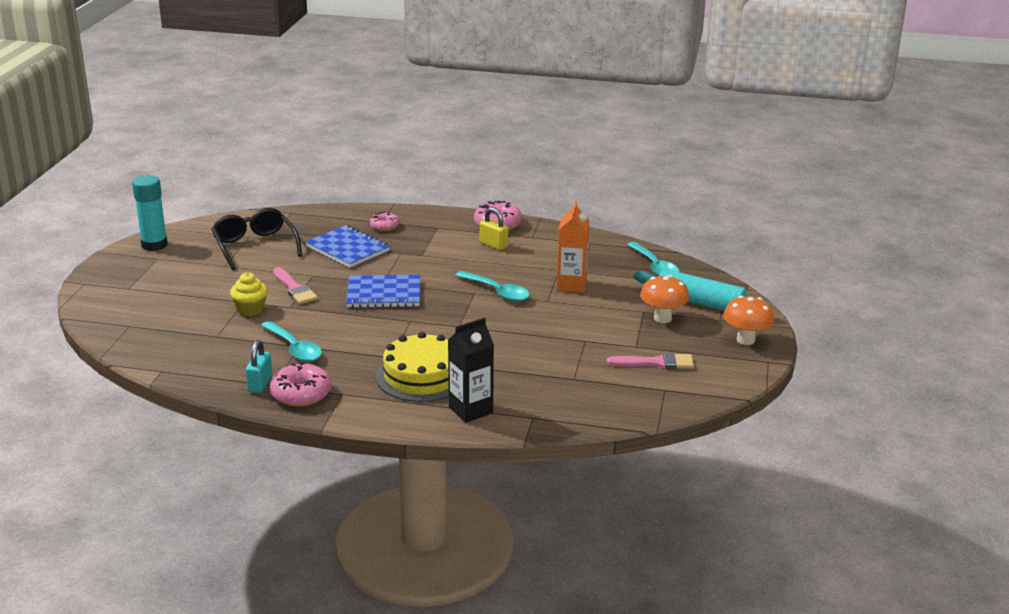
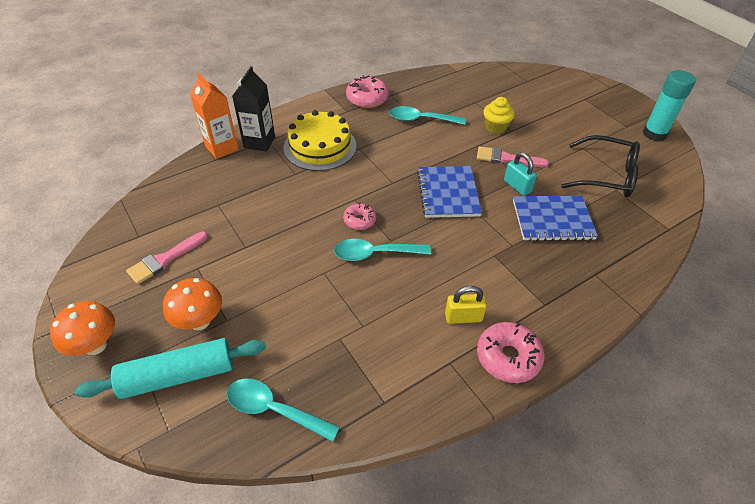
camera: 135 degrees right, 20 degrees up
turquoise padlock [246,340,272,393] -> turquoise padlock moved to [504,152,537,196]
blue notebook [346,275,420,308] -> blue notebook turned 45 degrees counterclockwise [417,166,482,218]
pink donut [370,212,400,231] -> pink donut moved to [343,202,376,230]
orange carton [557,201,589,293] -> orange carton moved to [190,73,239,159]

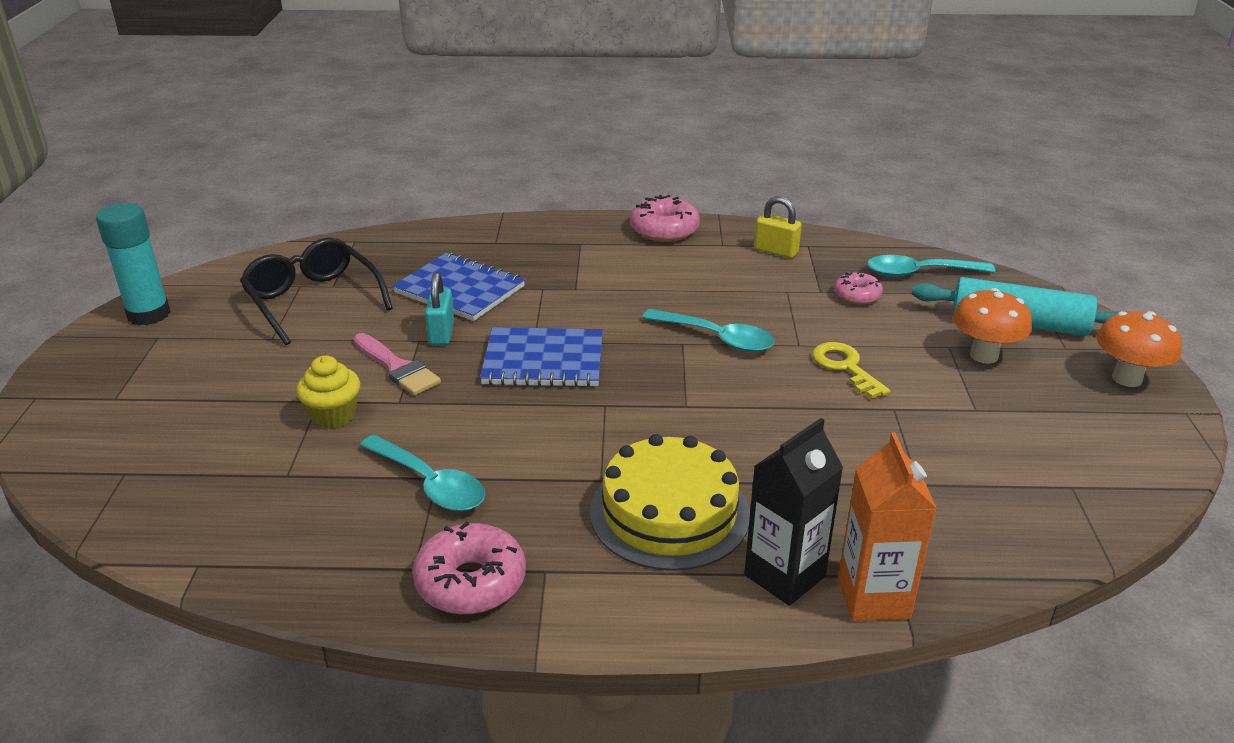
camera: 145 degrees left, 15 degrees down
pink brush [126,231,208,284] -> none
turquoise spoon [227,379,340,442] -> turquoise spoon turned 120 degrees clockwise [867,255,995,277]
pink donut [343,202,376,230] -> pink donut moved to [834,271,883,305]
blue notebook [417,166,482,218] -> blue notebook turned 60 degrees clockwise [480,327,603,387]
yellow padlock [445,286,487,324] -> yellow padlock moved to [754,196,802,258]
none -> yellow key [812,342,890,399]

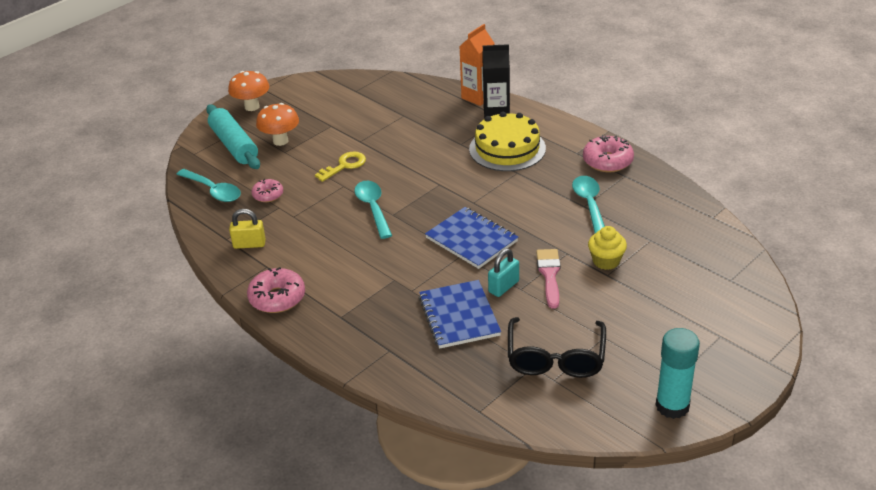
camera: 135 degrees left, 5 degrees up
yellow padlock [754,196,802,258] -> yellow padlock turned 75 degrees counterclockwise [229,209,266,249]
yellow key [812,342,890,399] -> yellow key turned 150 degrees counterclockwise [315,151,366,182]

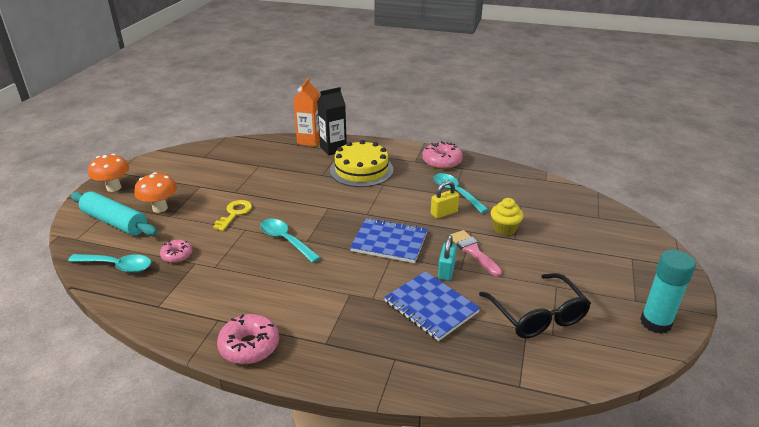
camera: 30 degrees left, 5 degrees down
yellow padlock [229,209,266,249] -> yellow padlock moved to [431,180,459,219]

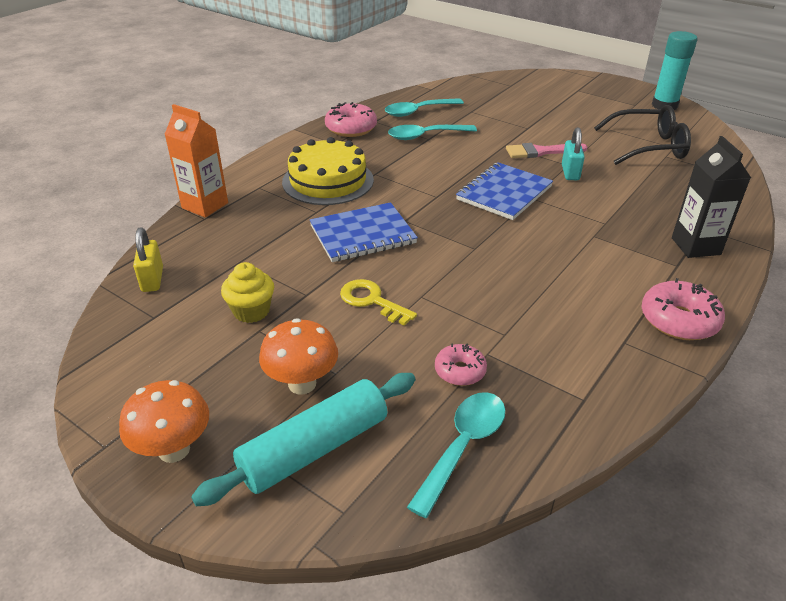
camera: 70 degrees left, 5 degrees up
turquoise spoon [260,219,321,263] -> turquoise spoon moved to [385,98,464,117]
black carton [317,87,347,156] -> black carton moved to [672,136,751,258]
blue notebook [384,271,480,341] -> blue notebook moved to [310,202,418,262]
yellow padlock [431,180,459,219] -> yellow padlock moved to [133,228,163,292]
turquoise padlock [438,235,457,281] -> turquoise padlock turned 60 degrees clockwise [562,127,585,180]
yellow cupcake [491,198,523,236] -> yellow cupcake moved to [221,262,274,323]

